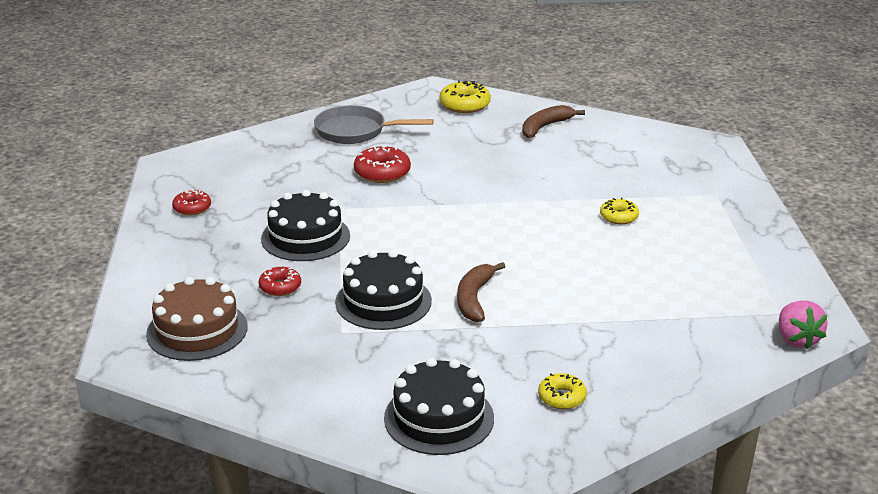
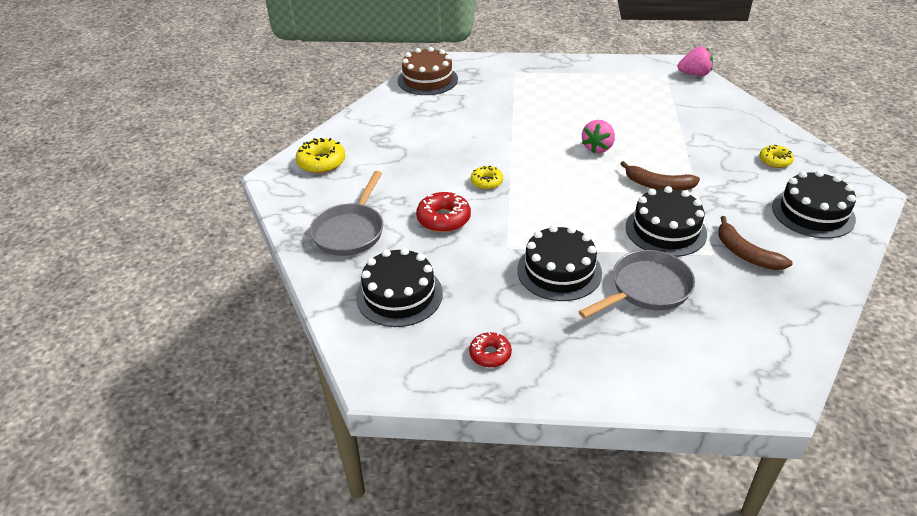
camera: 80 degrees left, 10 degrees up
brown cake [146,277,248,361] -> brown cake moved to [398,47,458,95]
red donut [259,267,301,296] -> grey pan [579,250,695,319]
brown banana [522,105,585,138] -> brown banana moved to [718,216,793,270]
yellow donut [600,198,639,224] -> yellow donut moved to [471,166,503,190]
none -> black cake [356,248,443,327]
none -> pink strawberry [582,120,615,153]

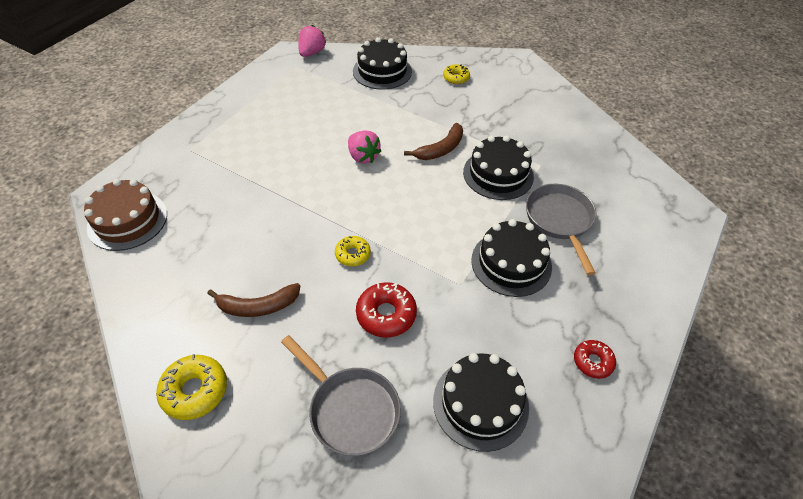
camera: 65 degrees left, 10 degrees up
brown banana [718,216,793,270] -> brown banana moved to [207,283,300,317]
black cake [772,170,856,239] -> black cake moved to [353,37,412,90]

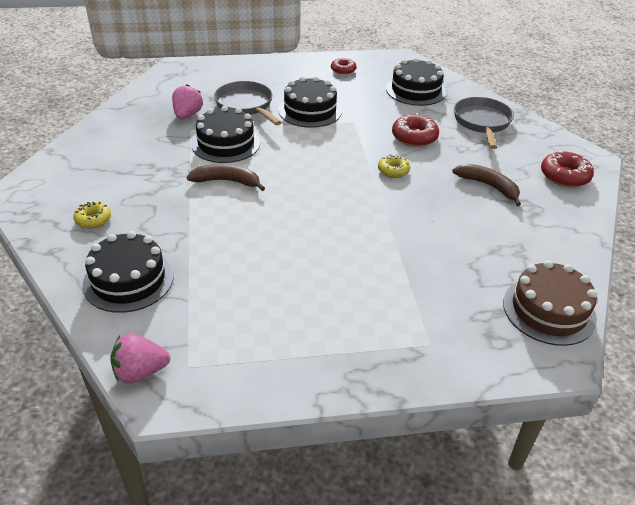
camera: 130 degrees left, 10 degrees down
yellow donut [156,354,227,420] -> red donut [541,151,594,187]
pink strawberry [348,130,381,163] -> pink strawberry moved to [172,84,203,119]
grey pan [526,184,597,275] -> grey pan turned 105 degrees clockwise [214,81,282,125]

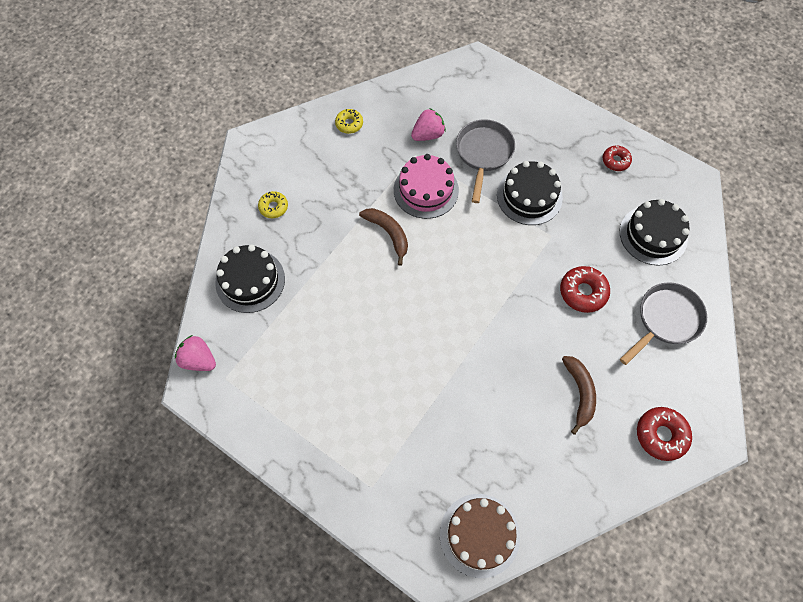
camera: 45 degrees right, 25 degrees up
black cake [191,106,260,163] -> pink cake [394,154,459,219]
yellow donut [378,154,410,178] -> yellow donut moved to [335,109,363,134]

